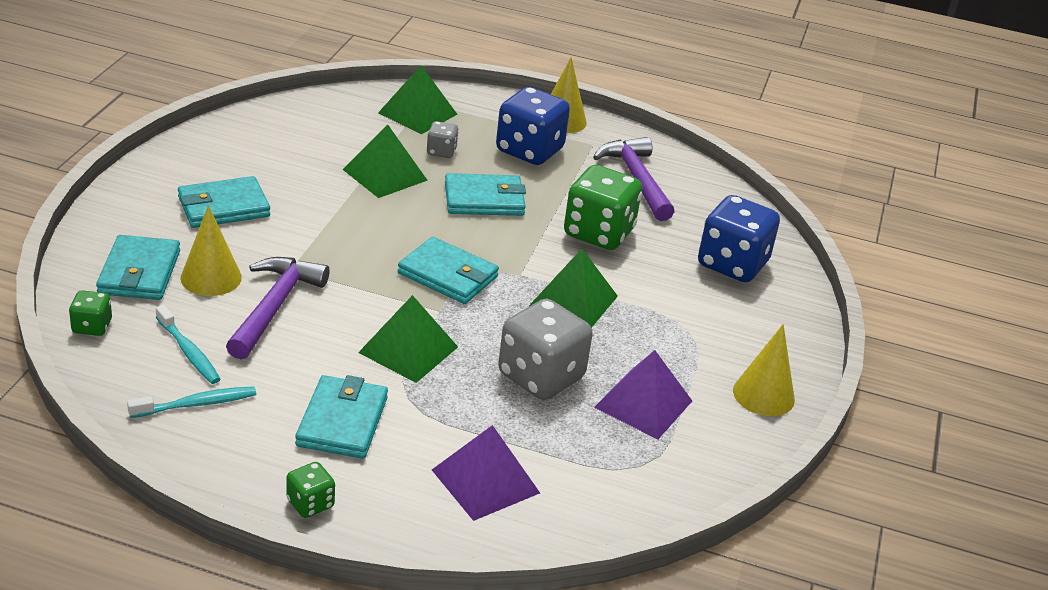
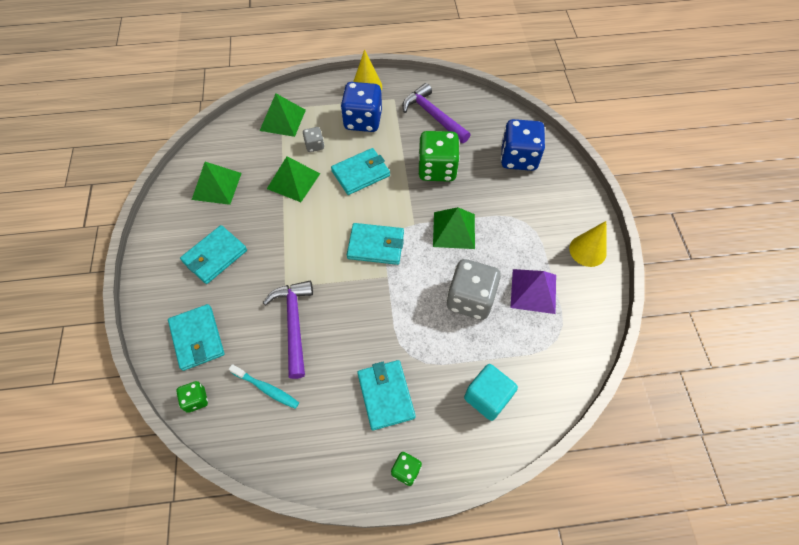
camera: 20 degrees left, 25 degrees up
turquoise toothbrush [127,386,256,418] -> none
yellow cone [181,205,242,296] -> none
green pyramid [358,295,458,383] -> green pyramid moved to [192,162,242,205]
purple pyramid [432,425,540,521] -> turquoise cube [464,364,518,421]

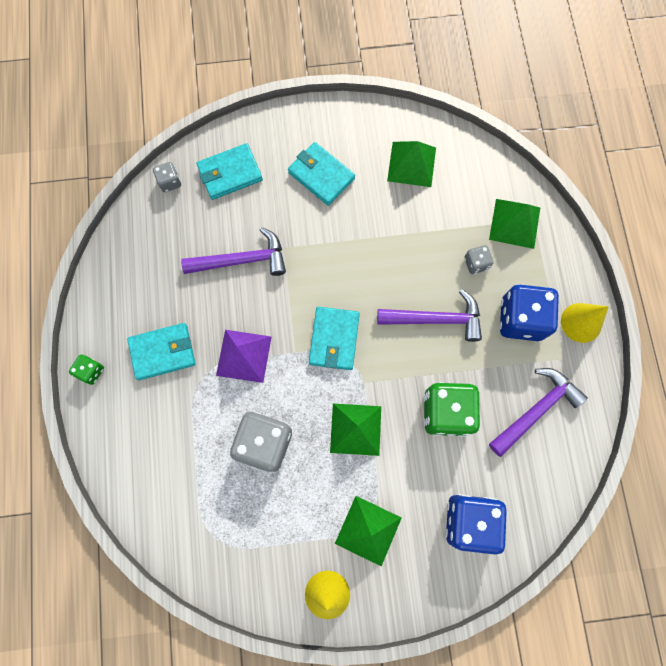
camera: 90 degrees right, 15 degrees up
green dice [176,381,208,413] -> grey dice [153,162,181,192]
turquoise toothbrush [229,364,299,409] -> none
green pyramid [267,156,320,202] -> green pyramid moved to [335,496,402,566]
turquoise wallet [331,148,390,195] -> purple hammer [377,289,482,342]
turquoise cube [464,364,518,421] -> none
purple pyramid [510,269,556,314] -> purple pyramid moved to [216,330,272,383]

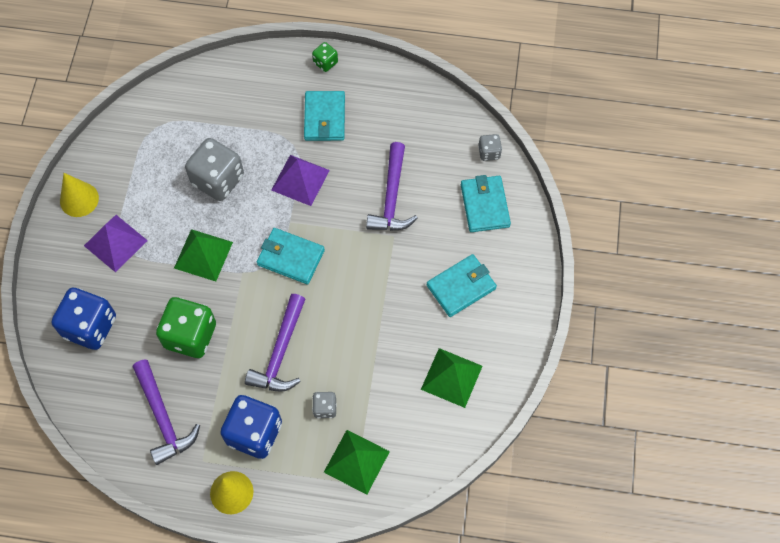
camera: 105 degrees right, 10 degrees down
green pyramid [335,496,402,566] -> purple pyramid [84,215,148,273]

